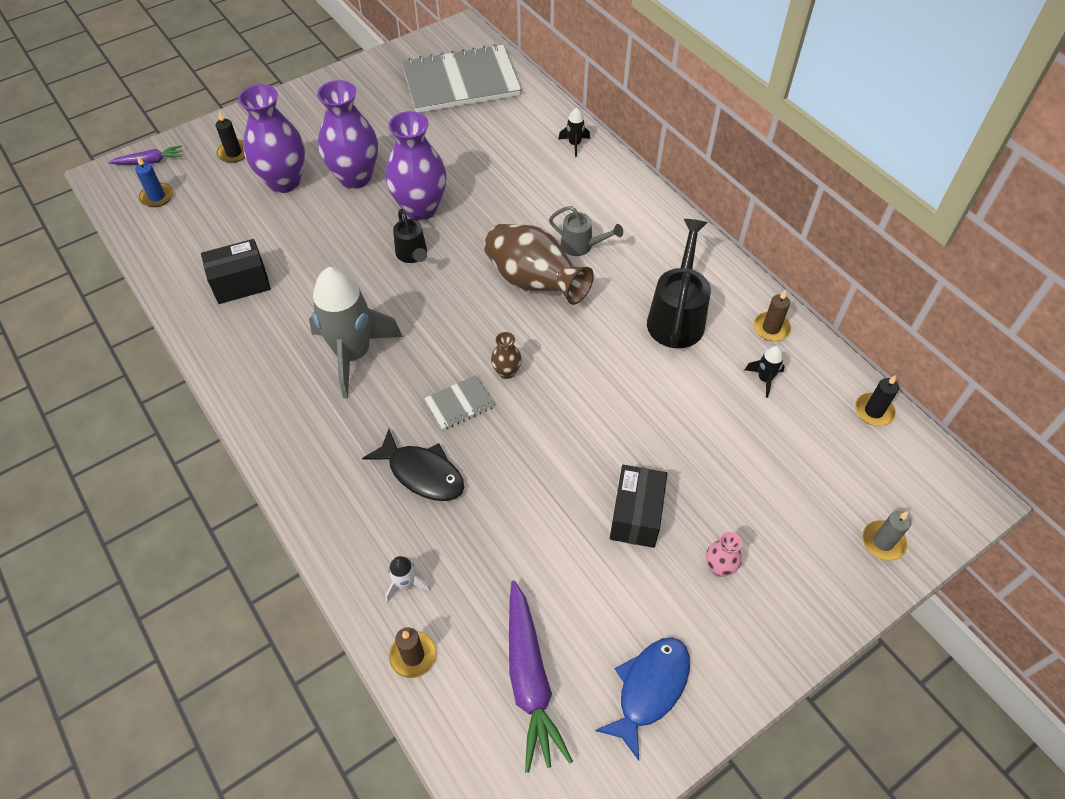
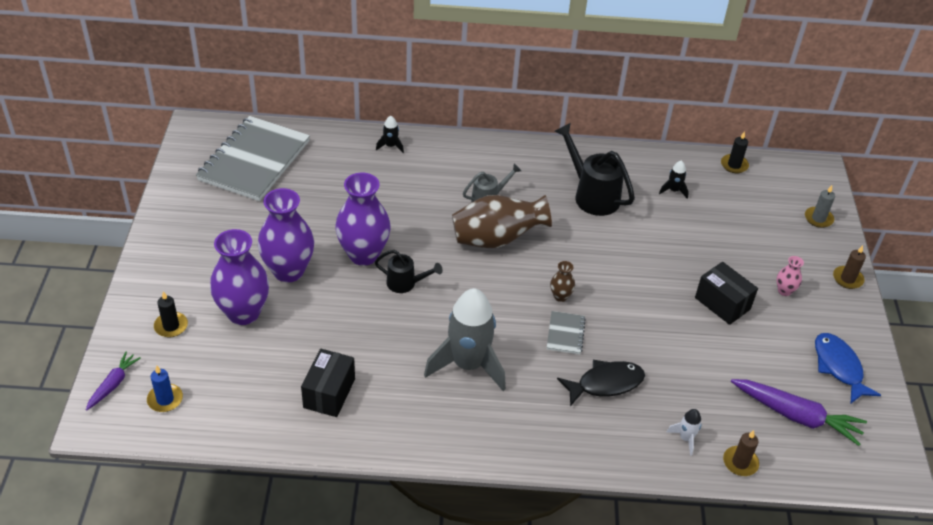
camera: 55 degrees left, 10 degrees down
brown candle [753,290,791,341] -> brown candle moved to [833,245,866,289]

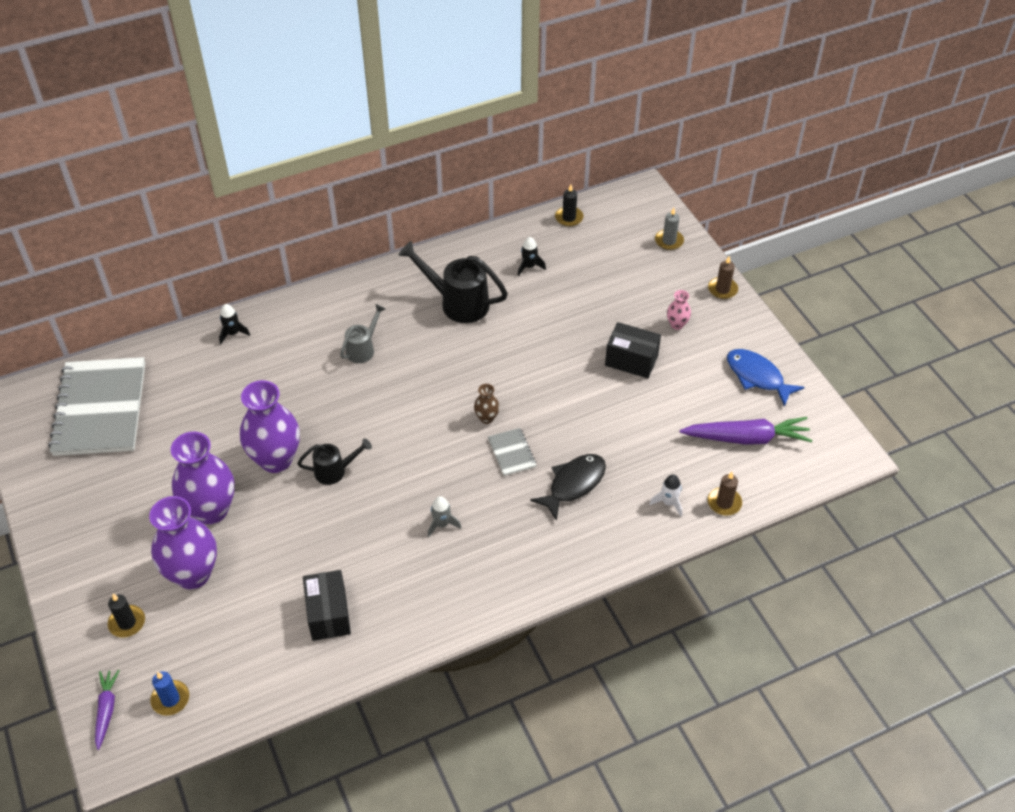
camera: 25 degrees left, 5 degrees up
grey rocket [424,288,506,391] -> grey rocket [428,496,461,537], size x0.41
brown vase [452,195,552,248] -> none

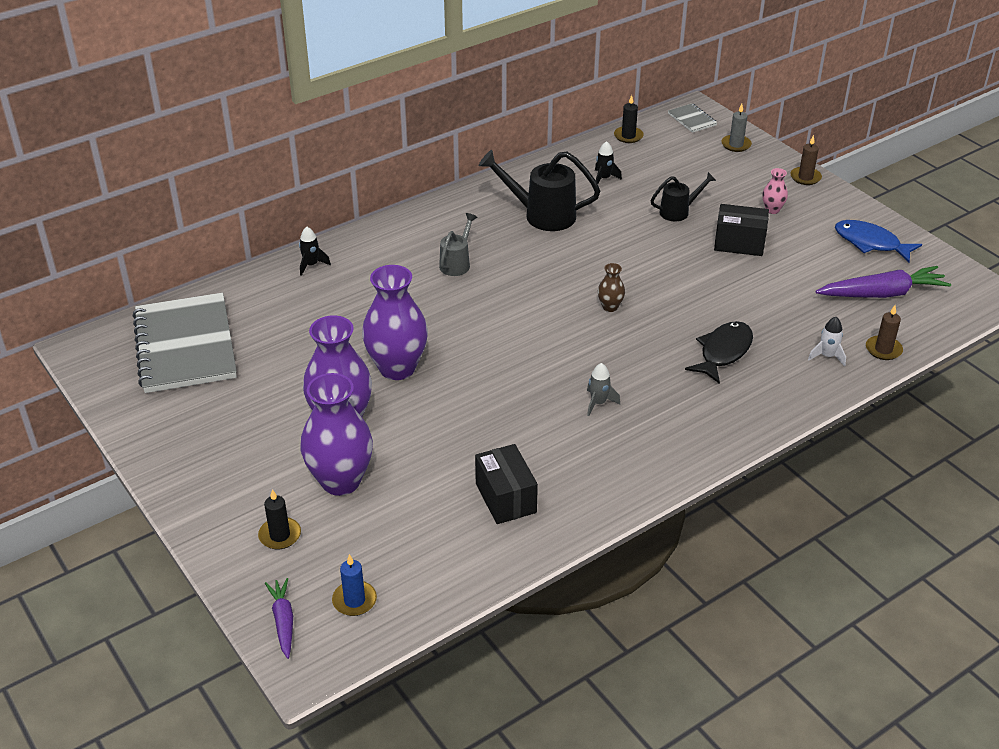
camera: 10 degrees left, 10 degrees down
black watering can [297,439,372,485] -> black watering can moved to [651,172,716,221]
grey notebook [488,428,537,476] -> grey notebook moved to [668,103,718,133]

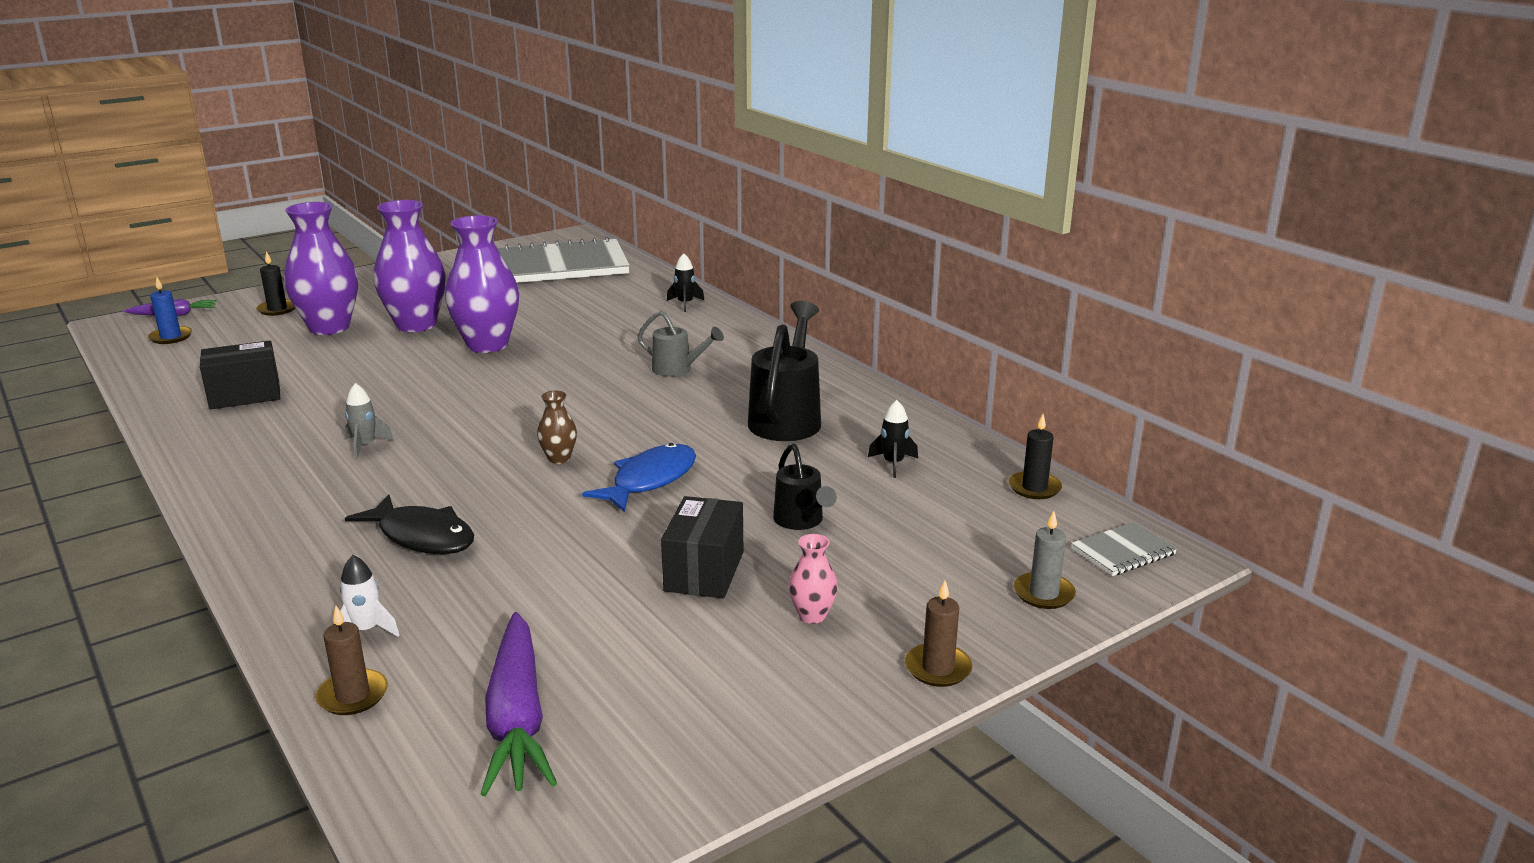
camera: 90 degrees right, 15 degrees down
blue fish [835,220,922,262] -> blue fish moved to [582,443,696,512]

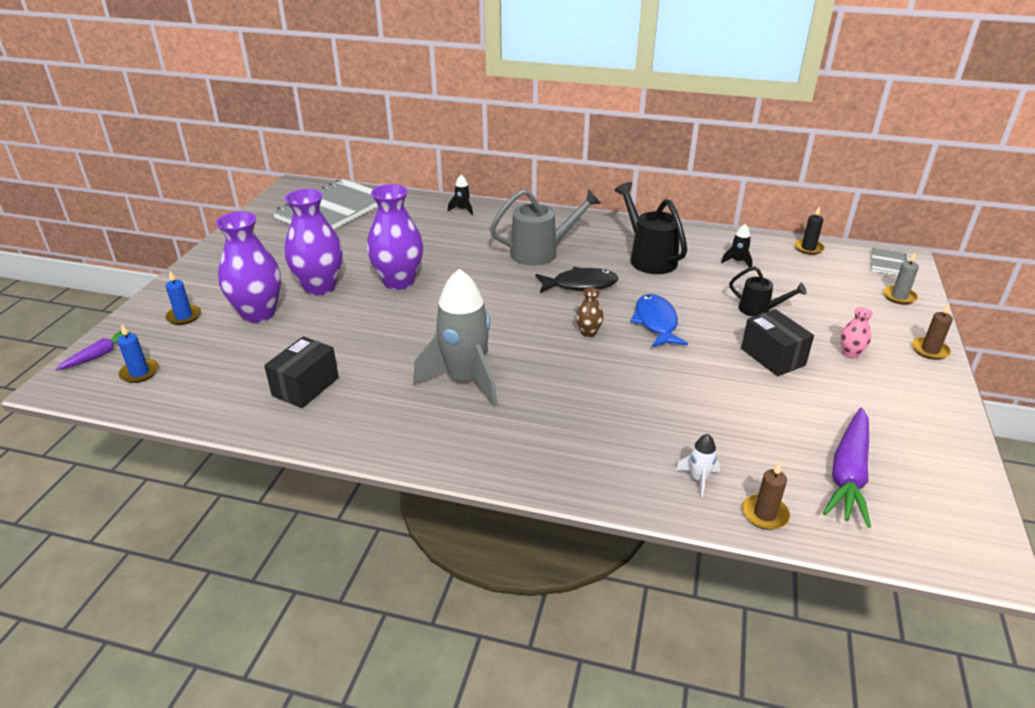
camera: 40 degrees left, 10 degrees up
black candle [256,251,295,316] -> blue candle [165,271,201,325]
grey rocket [345,383,394,459] -> grey rocket [413,269,498,407], size x2.42
black fish [345,494,474,554] -> black fish moved to [535,267,618,293]
purple carrot [481,612,557,796] -> purple carrot turned 75 degrees clockwise [823,408,871,528]
grey watering can [637,311,724,377] -> grey watering can [490,189,601,266], size x1.72

